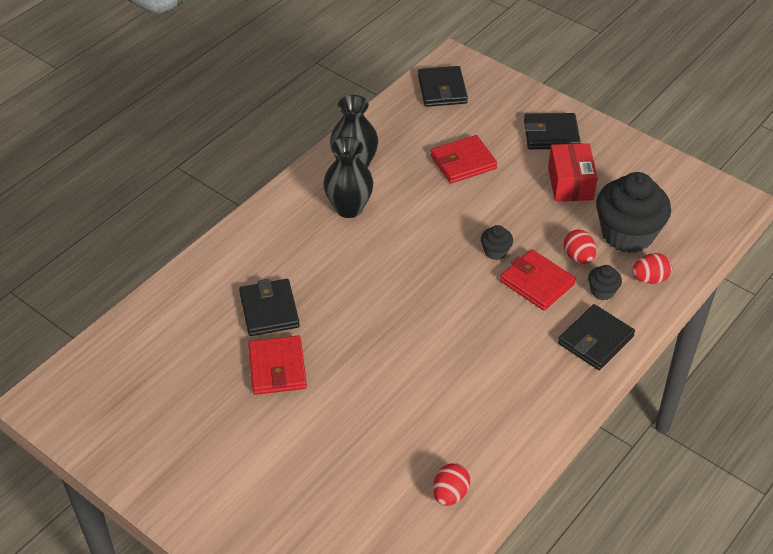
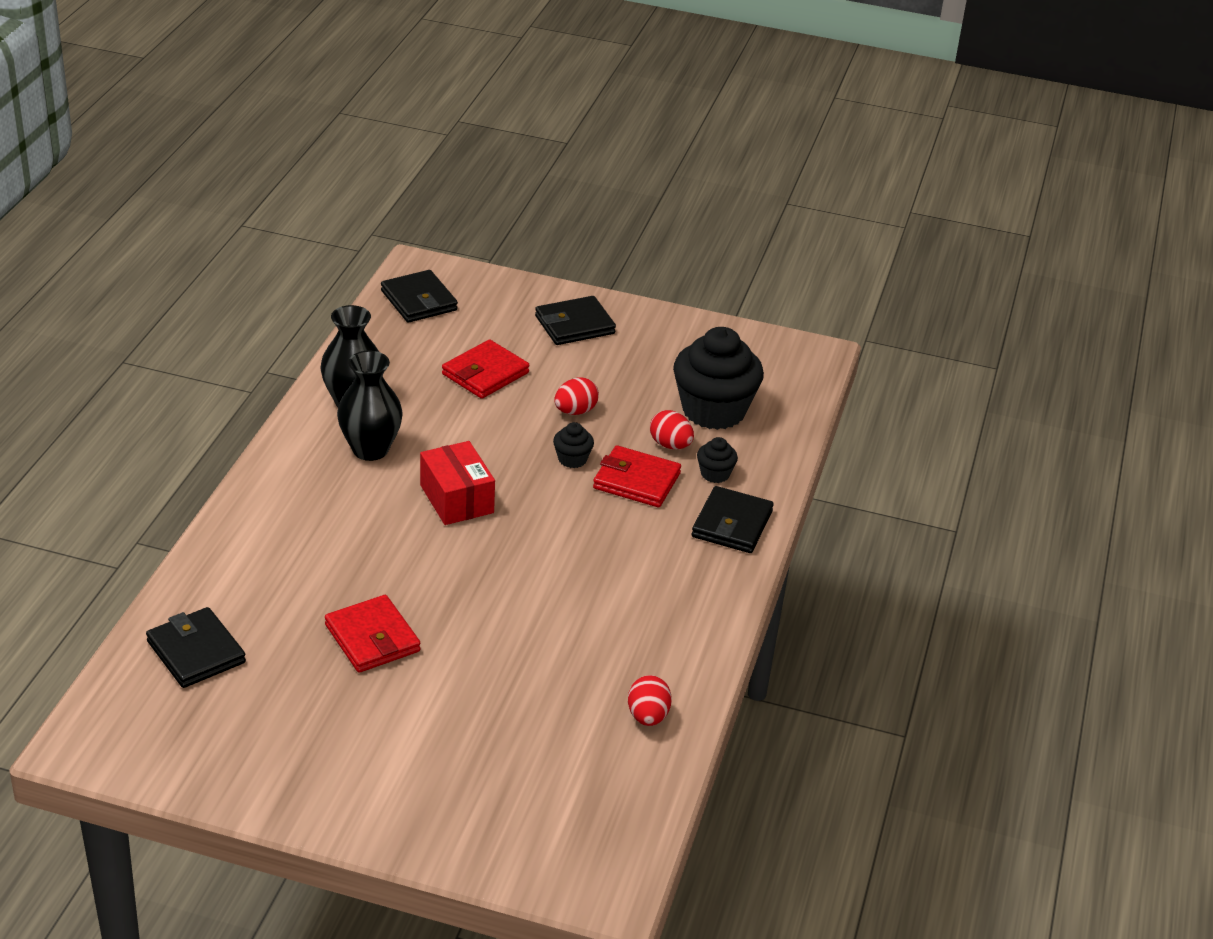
camera: 25 degrees left, 10 degrees down
black wallet [239,279,300,336] -> black wallet moved to [146,607,246,688]
red box [548,143,598,202] -> red box moved to [420,441,495,525]
red egg [632,253,672,284] -> red egg moved to [554,377,599,415]

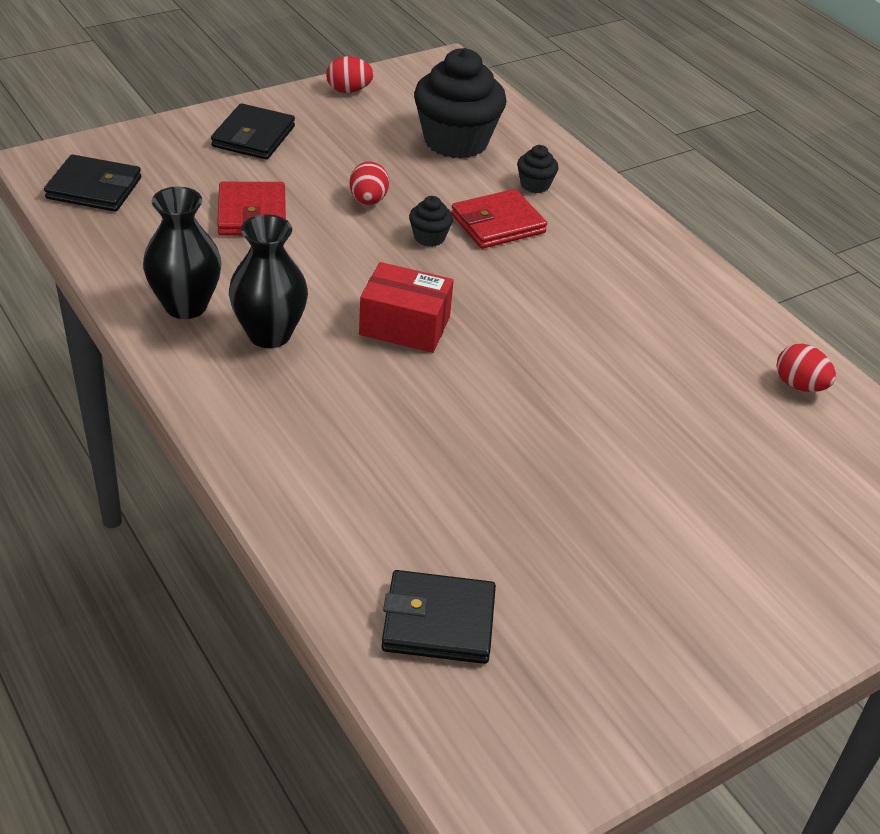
camera: 50 degrees left, 5 degrees up
red wallet [325,595,420,673] -> none
red egg [650,410,694,449] -> red egg moved to [326,56,374,93]
black wallet [692,486,774,553] -> none

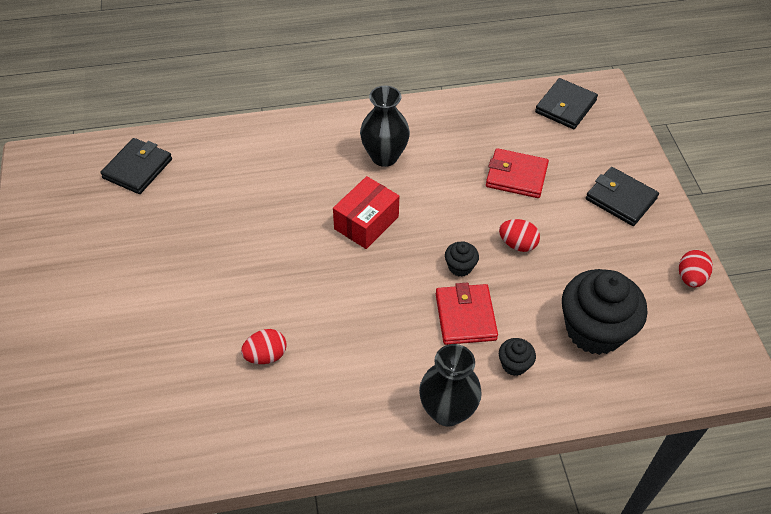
camera: 115 degrees right, 10 degrees up
black vase [143,187,222,319] -> black vase moved to [419,344,482,426]
red egg [777,344,836,392] -> red egg moved to [241,329,287,364]

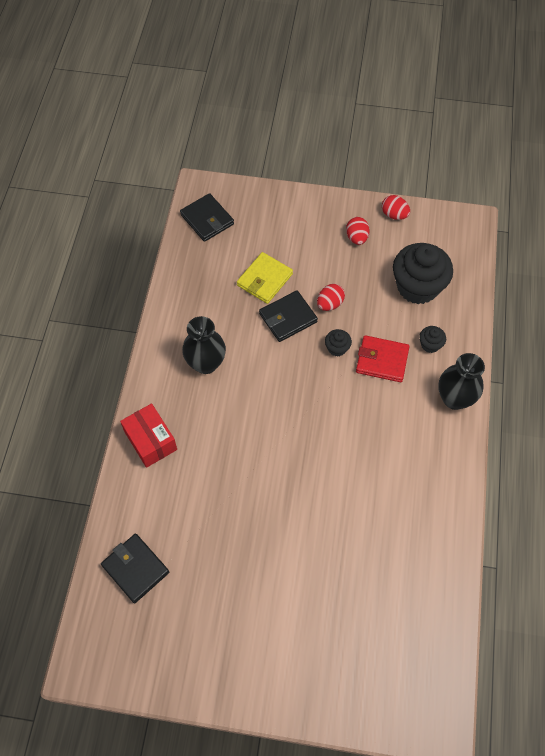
camera: 70 degrees left, 10 degrees up
red egg [241,329,287,364] -> red egg moved to [346,217,370,245]
red box [333,176,399,249] -> red box moved to [120,403,177,468]
red wallet [486,148,549,198] -> yellow wallet [237,252,293,304]
black wallet [586,167,659,226] -> black wallet moved to [259,290,318,342]

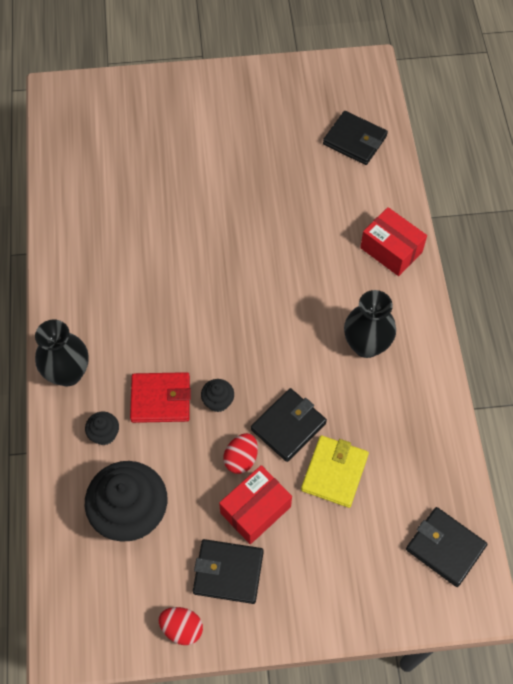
camera: 165 degrees right, 0 degrees up
red egg [346,217,370,245] -> black wallet [193,539,264,604]
none -> red box [219,465,292,544]

